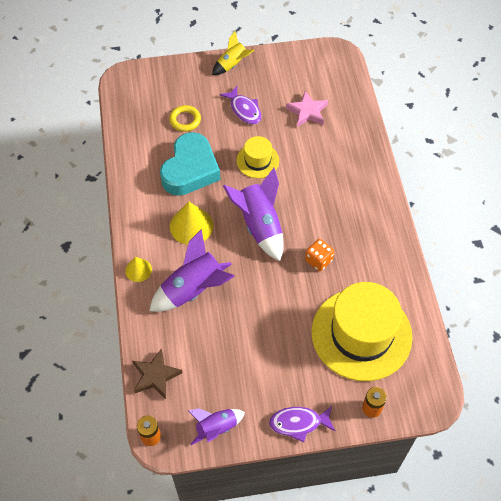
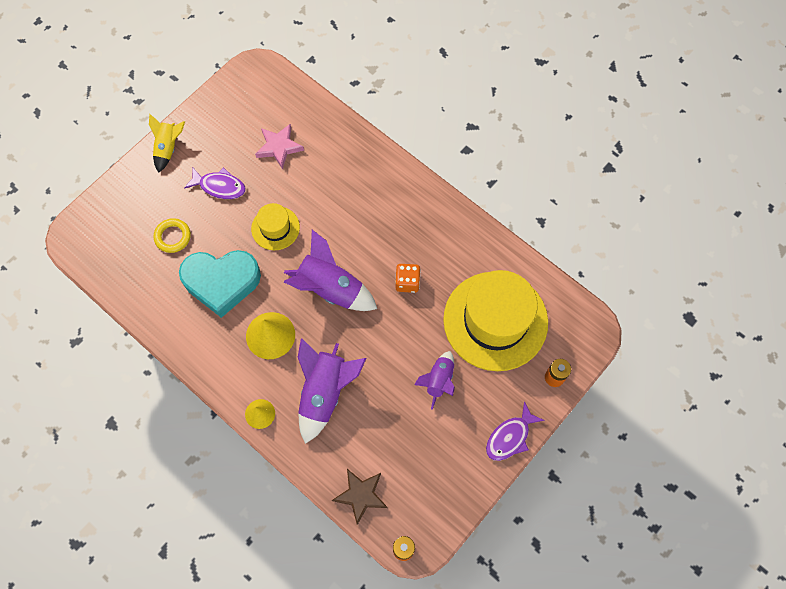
camera: 40 degrees left, 10 degrees up
turquoise heart [160,132,220,196] -> turquoise heart turned 105 degrees clockwise [179,250,261,318]
purple rocket [188,408,245,445] -> purple rocket moved to [414,351,455,410]

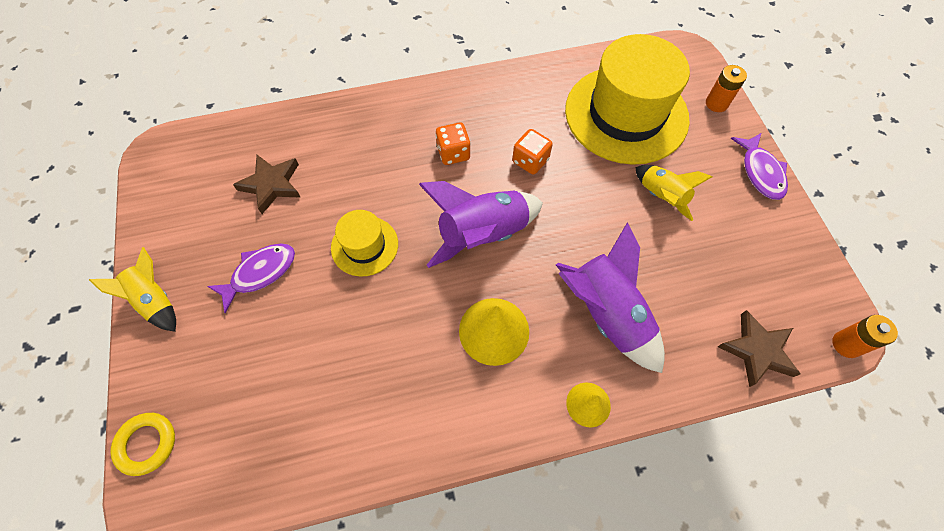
camera: 55 degrees left, 5 degrees down
yellow ring [154,218,191,253] -> yellow ring moved to [110,413,175,476]
turquoise heart [179,250,261,318] -> none
pink star [255,124,304,169] -> brown star [233,155,301,214]
purple rocket [414,351,455,410] -> yellow rocket [636,165,712,221]
none -> orange dice [435,123,471,165]

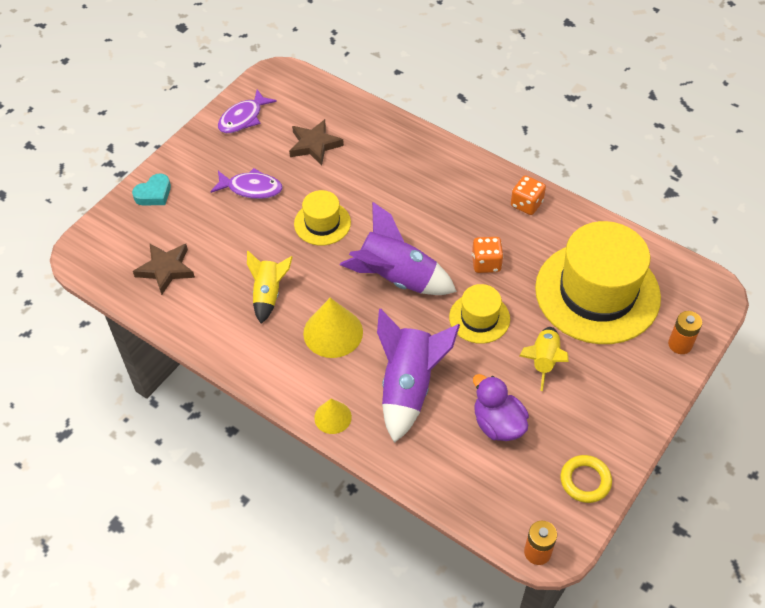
camera: 50 degrees right, 10 degrees down
yellow rocket [89,247,176,332] -> yellow rocket moved to [247,251,293,324]
yellow ring [110,413,175,476] -> yellow ring moved to [560,455,612,503]
orange dice [435,123,471,165] -> orange dice moved to [511,175,546,215]
brown star [718,310,801,387] -> brown star moved to [133,243,195,295]
purple fish [731,133,788,200] -> purple fish moved to [218,89,277,133]
none -> turquoise heart [132,173,171,205]
none -> yellow hat [449,284,510,344]
none -> purple duck [473,374,529,441]

